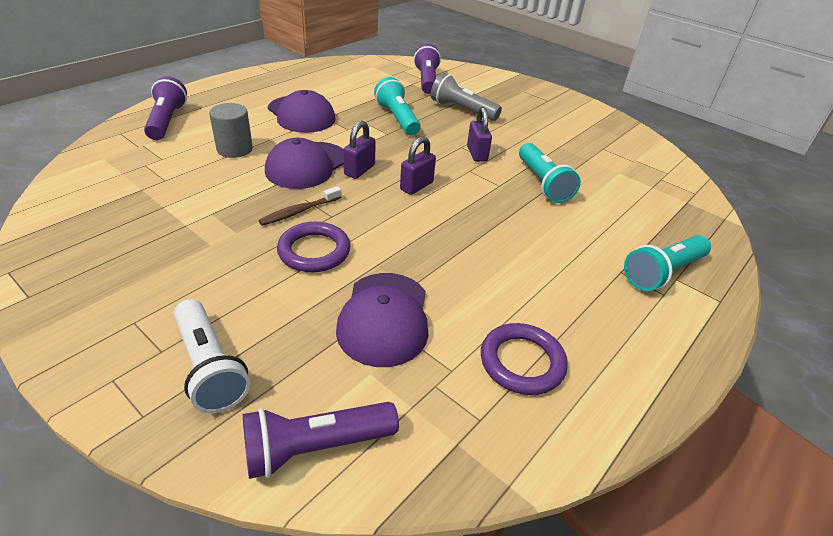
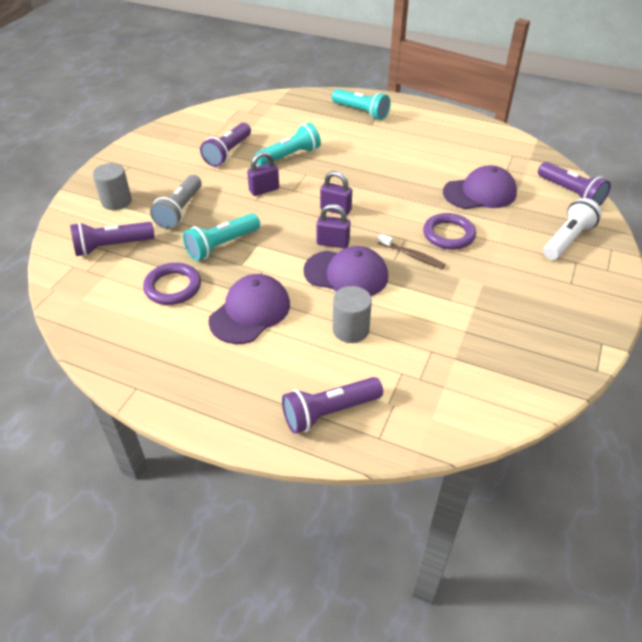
camera: 105 degrees left, 5 degrees up
purple ring [481,323,568,395] -> purple ring moved to [143,263,201,305]
none -> grey cylinder [93,163,132,210]
none -> purple flashlight [200,123,251,167]

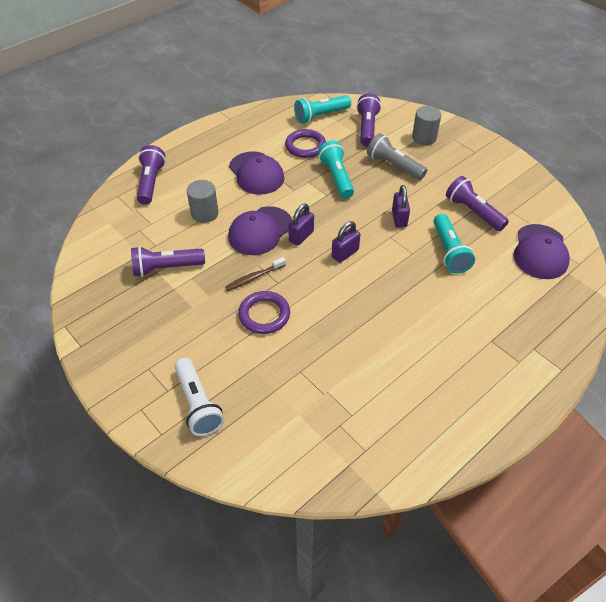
camera: 115 degrees right, 5 degrees up
turquoise flashlight [332,89,390,120] -> turquoise flashlight moved to [294,95,351,124]
purple cap [443,165,517,209] -> purple cap moved to [514,224,570,279]
purple flashlight [538,162,611,206] -> purple flashlight moved to [131,246,205,277]

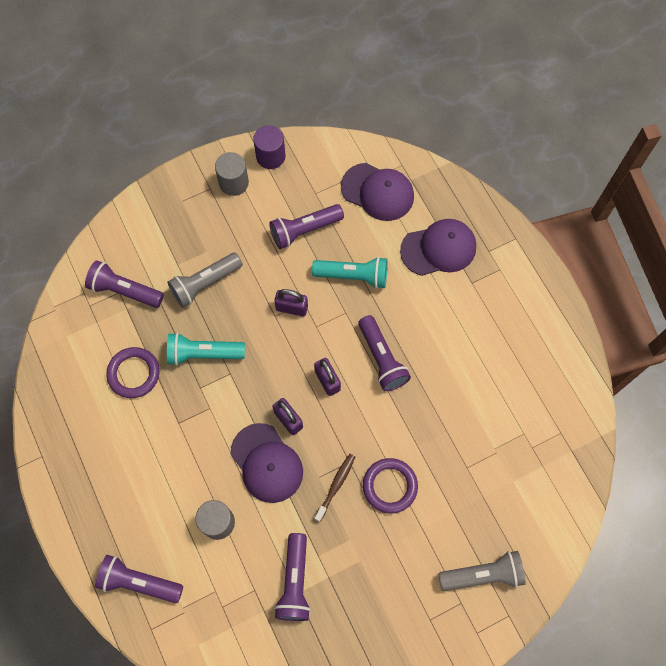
camera: 75 degrees left, 20 degrees up
white flashlight [174,358,224,436] -> grey flashlight [438,551,526,591]
brown toothbrush [225,257,286,291] -> brown toothbrush turned 135 degrees counterclockwise [314,454,355,522]
purple cap [229,151,285,195] -> purple cap moved to [400,219,476,276]
turquoise flashlight [294,95,351,124] -> none
grey cylinder [412,106,441,145] -> grey cylinder moved to [215,152,249,196]
none -> purple cylinder [253,125,285,169]
none -> purple flashlight [358,315,411,391]

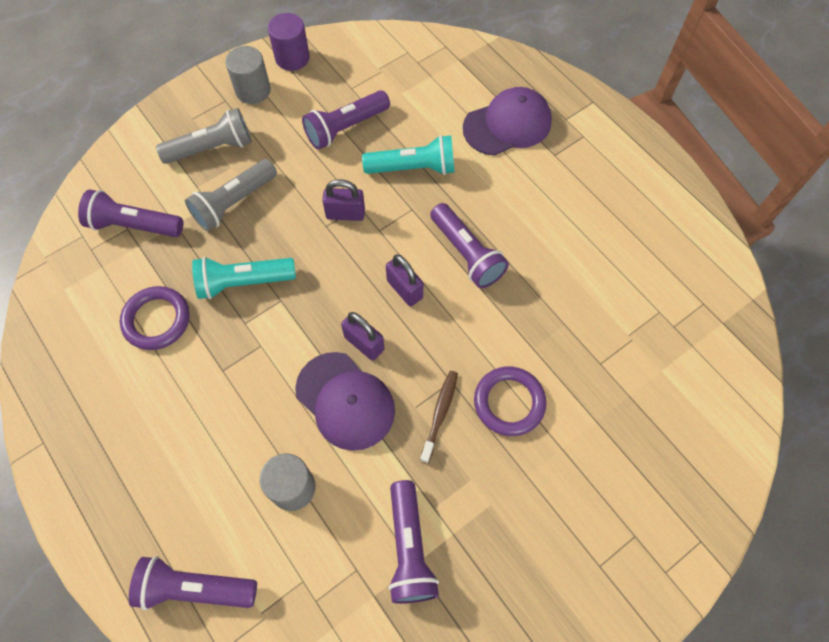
camera: 10 degrees left, 5 degrees down
purple cap [341,163,414,221] -> none
grey flashlight [438,551,526,591] -> grey flashlight moved to [156,108,252,164]

